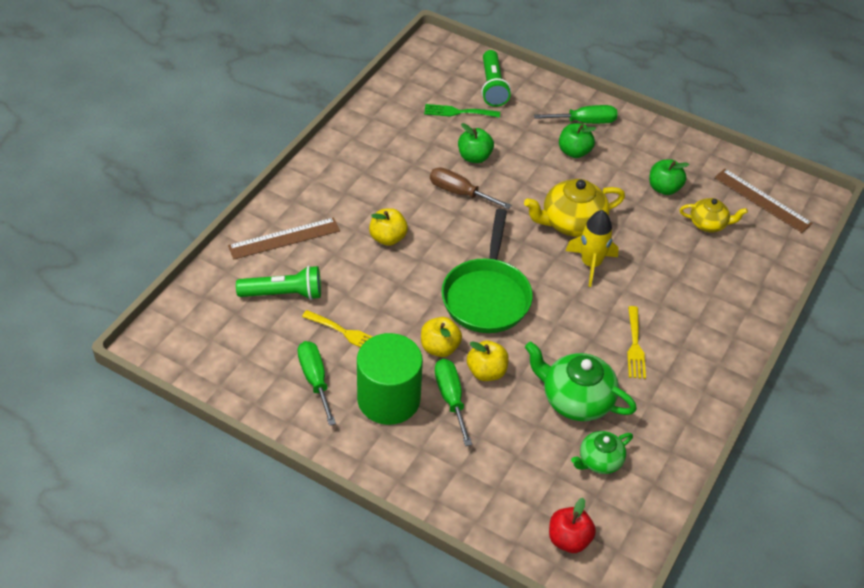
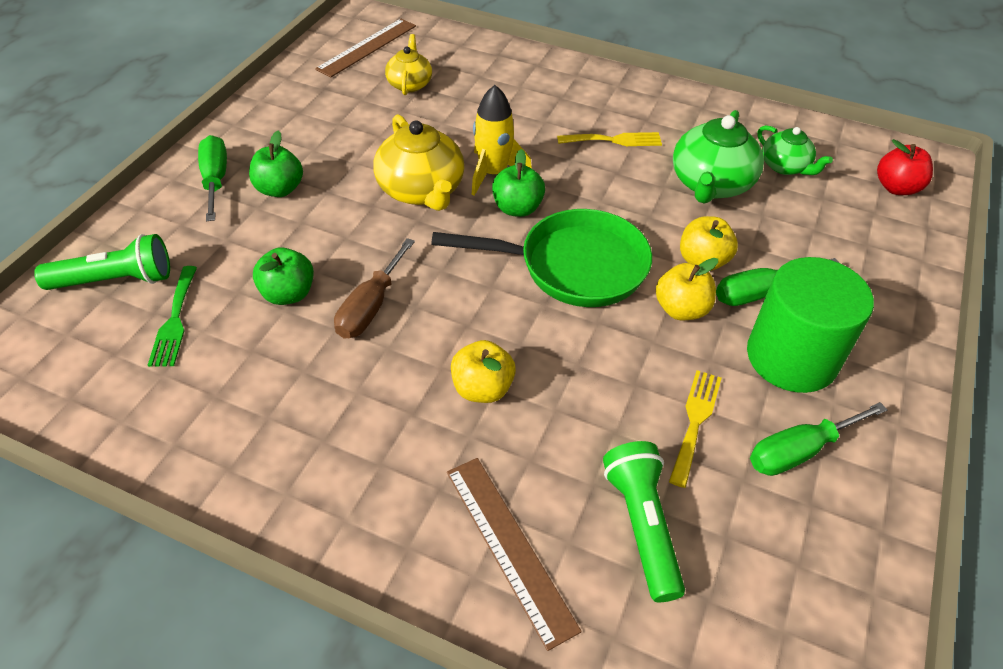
camera: 95 degrees left, 0 degrees up
green apple [649,159,689,195] -> green apple moved to [492,149,545,217]

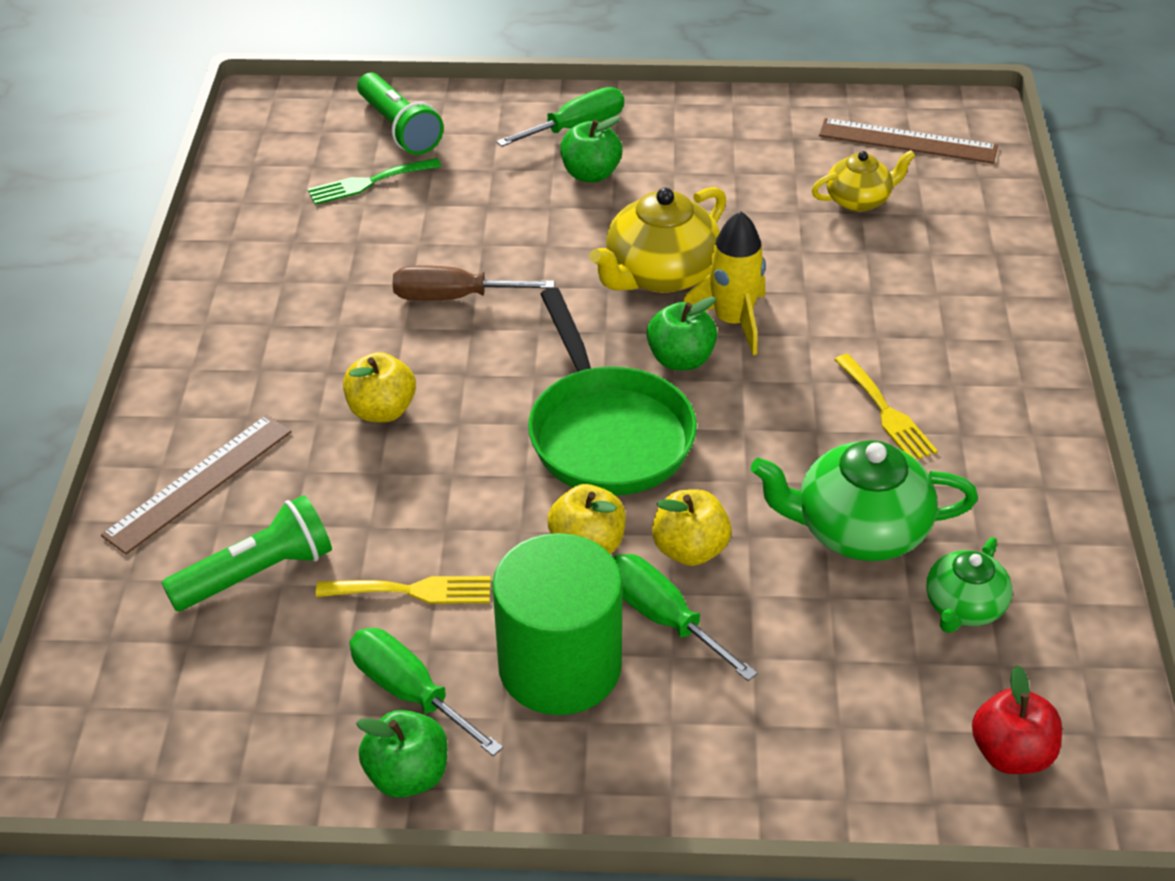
camera: 70 degrees right, 5 degrees down
green apple [253,247,314,305] -> green apple moved to [356,710,447,798]

